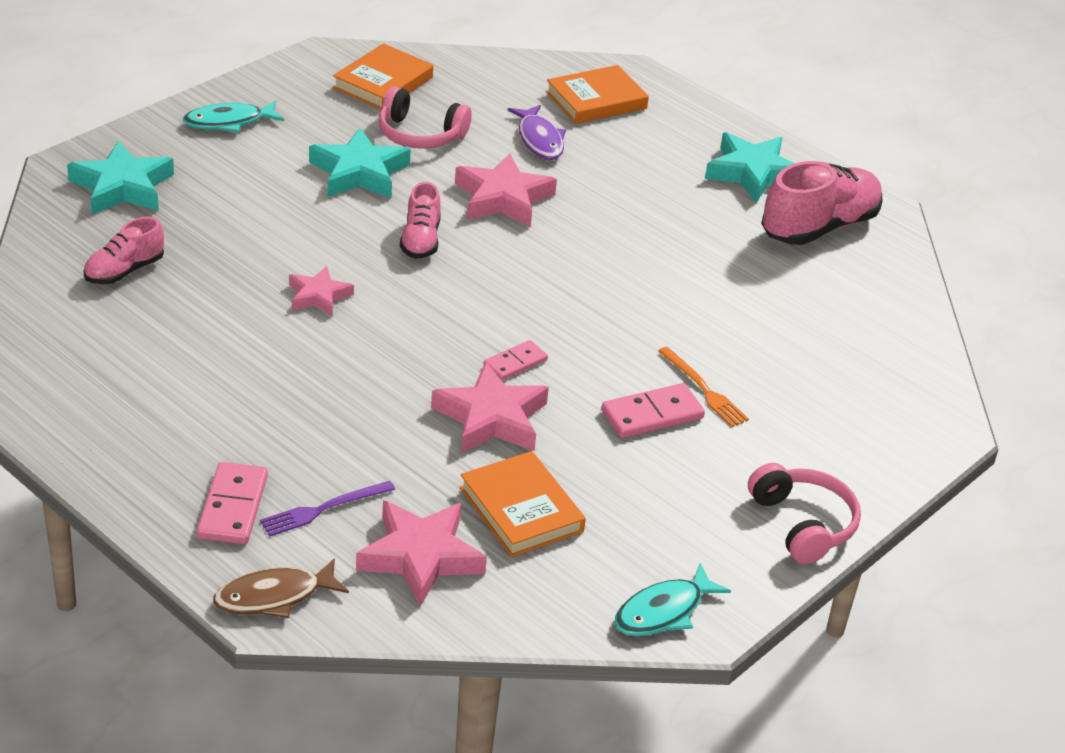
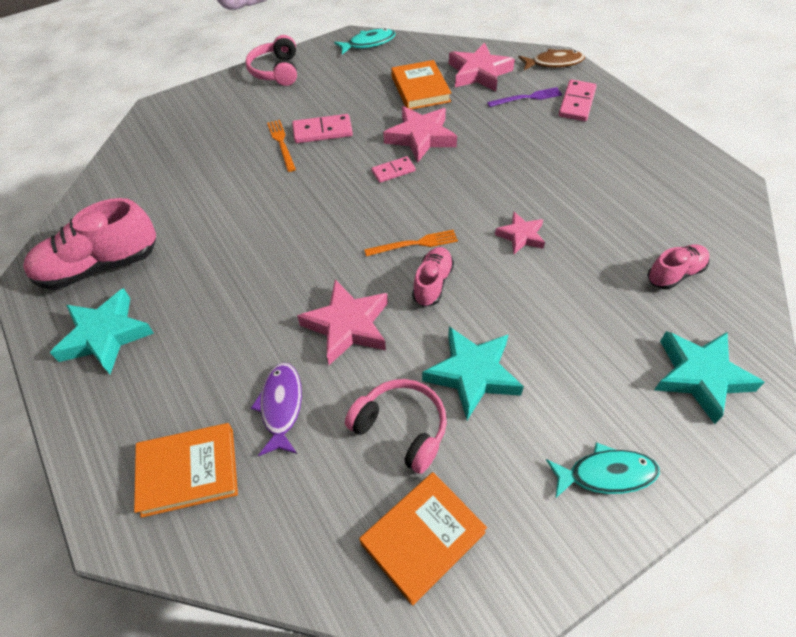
camera: 160 degrees left, 15 degrees up
none -> orange fork [364,230,458,256]

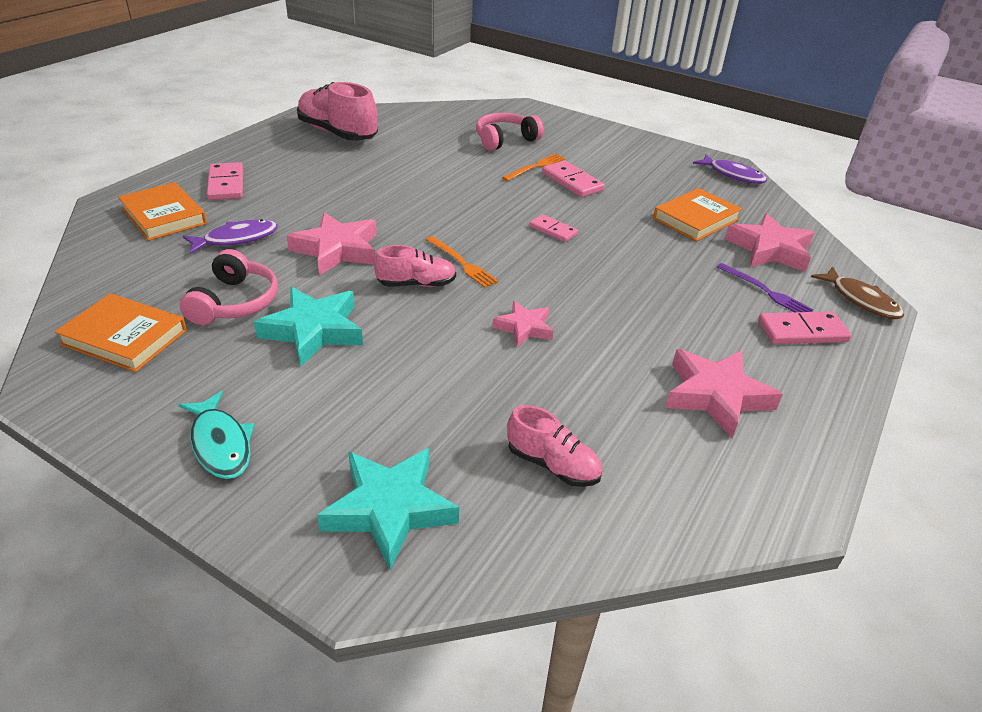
camera: 60 degrees right, 15 degrees down
turquoise star [50,288,154,374] -> none
pink headphones [246,35,297,86] -> pink headphones moved to [476,113,544,151]
turquoise fish [334,28,396,55] -> purple fish [693,154,767,184]
pink star [383,106,457,163] -> pink star moved to [665,349,783,438]
none -> pink domino [207,162,243,200]

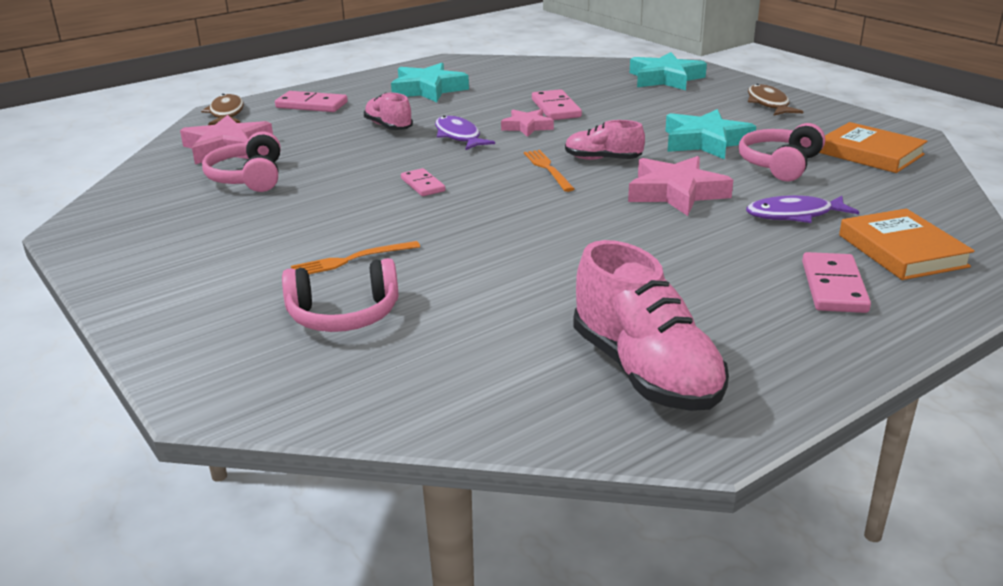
camera: 155 degrees left, 10 degrees down
turquoise fish [178,391,254,479] -> brown fish [748,84,803,116]
pink shoe [507,405,602,487] -> pink shoe moved to [364,93,413,130]
pink domino [543,160,605,197] -> pink domino moved to [532,89,582,120]
orange book [653,188,742,241] -> pink headphones [202,131,280,192]
pink star [665,349,783,438] -> turquoise star [391,63,469,102]
purple fish [693,154,767,184] -> purple fish moved to [435,116,495,150]
purple fork [717,263,813,312] -> none

